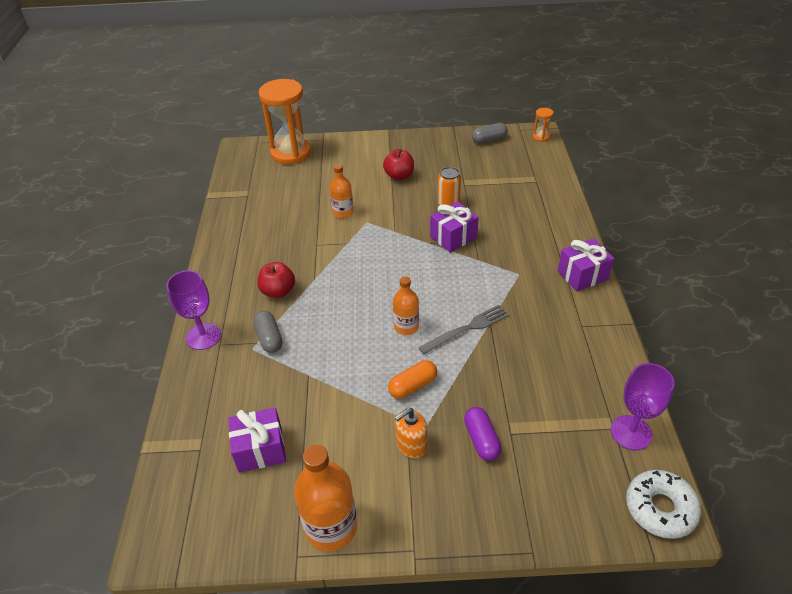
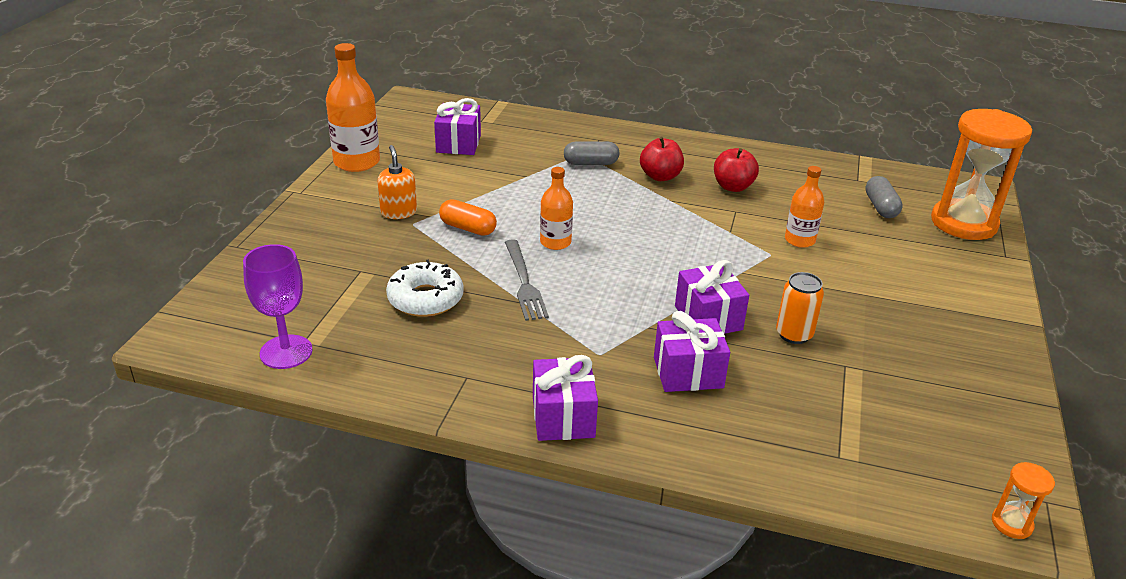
camera: 105 degrees right, 10 degrees down
purple goblet [166,270,221,350] -> none
red apple [383,149,414,181] -> red apple moved to [714,148,759,192]
orange capsule [388,360,437,399] -> orange capsule turned 45 degrees counterclockwise [439,199,497,236]
purple capsule [464,407,502,461] -> none
grey capsule [472,123,508,144] -> grey capsule moved to [865,176,903,218]
white donut [626,470,701,539] -> white donut moved to [386,260,464,317]
none -> purple gift [654,311,730,392]

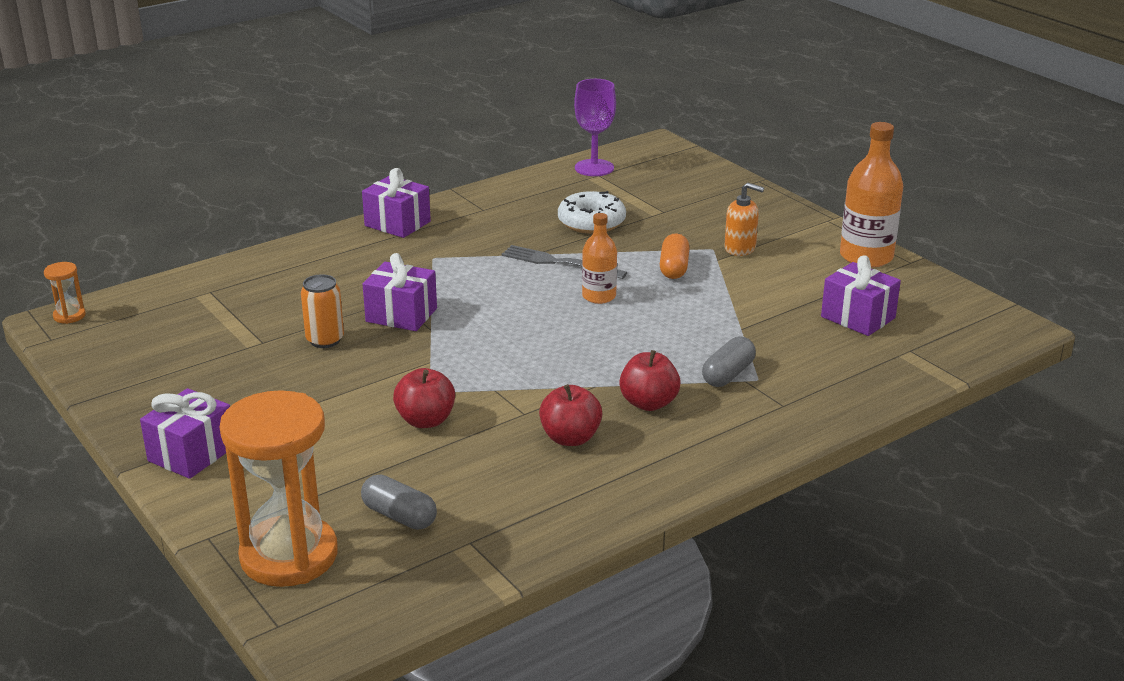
camera: 130 degrees right, 5 degrees down
orange capsule [439,199,497,236] -> orange capsule turned 60 degrees counterclockwise [660,233,689,279]
purple gift [654,311,730,392] -> purple gift moved to [140,388,230,479]
orange bottle [785,166,824,248] -> red apple [393,368,455,428]

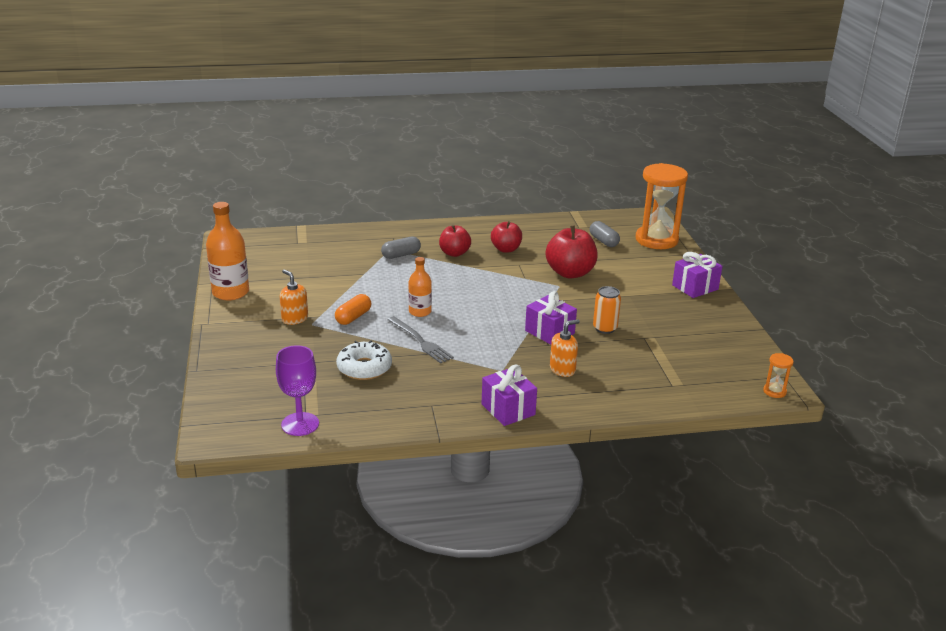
camera: 155 degrees left, 0 degrees up
red apple [393,368,455,428] -> red apple [546,226,598,279], size x1.56
purple gift [821,255,901,336] -> none
none -> orange soap dispenser [550,320,580,377]

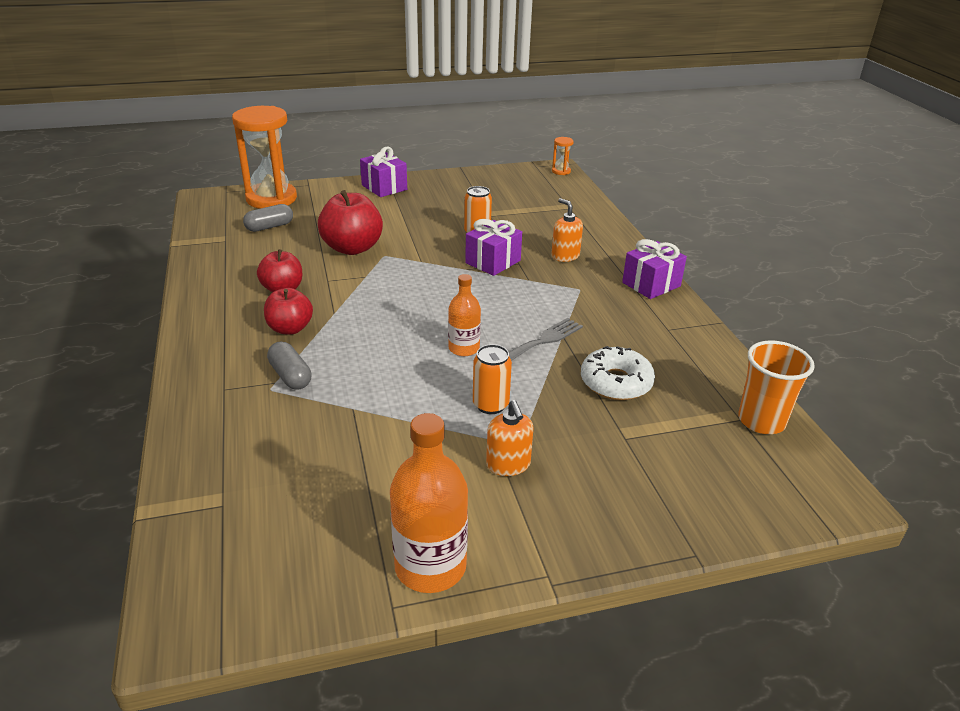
camera: 95 degrees left, 5 degrees up
purple goblet [276,345,319,436] -> orange cup [738,340,815,434]
orange soap dispenser [280,270,308,325] -> orange soap dispenser turned 60 degrees counterclockwise [486,400,533,476]
orange capsule [335,294,371,325] -> orange can [473,344,512,414]

